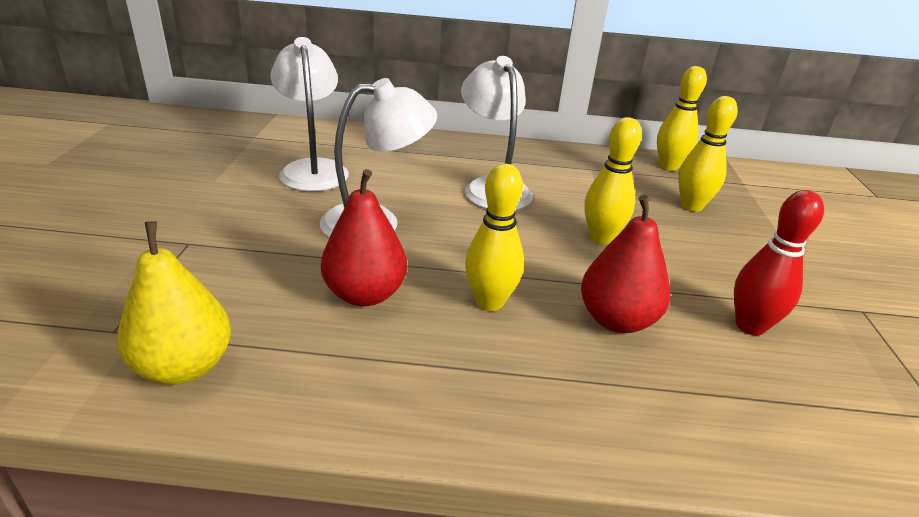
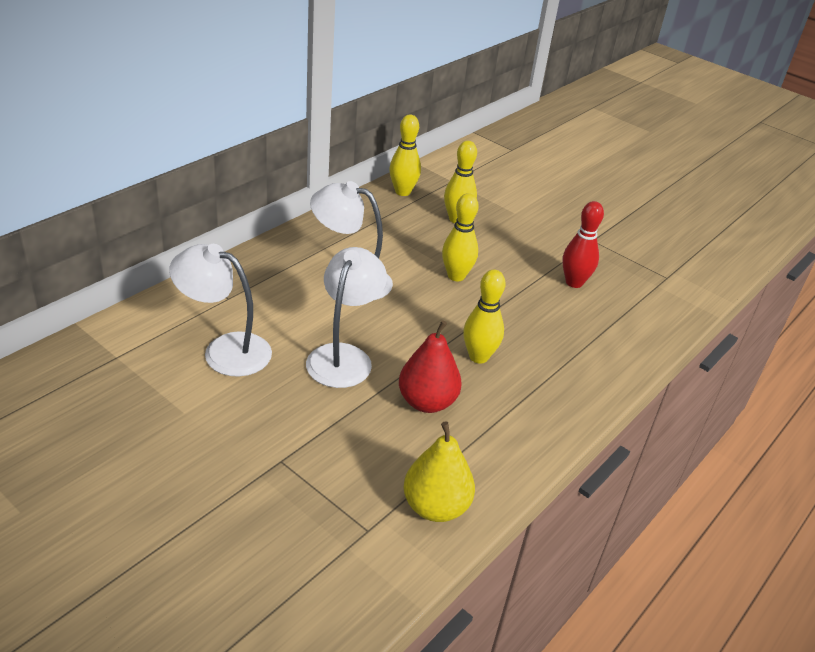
camera: 55 degrees left, 5 degrees up
red pear [581,195,670,333] -> none

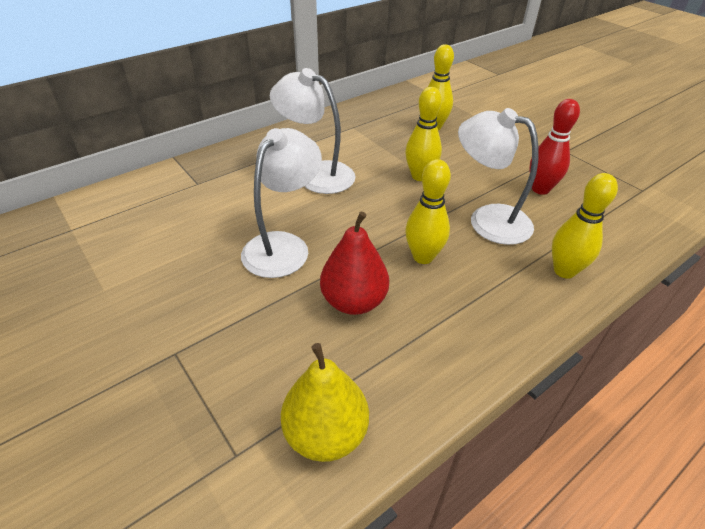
camera: 15 degrees right, 5 degrees up
white lamp [169,244,272,376] -> white lamp moved to [458,108,539,245]
yellow bowling pin [389,115,421,196] -> yellow bowling pin moved to [552,173,618,279]

